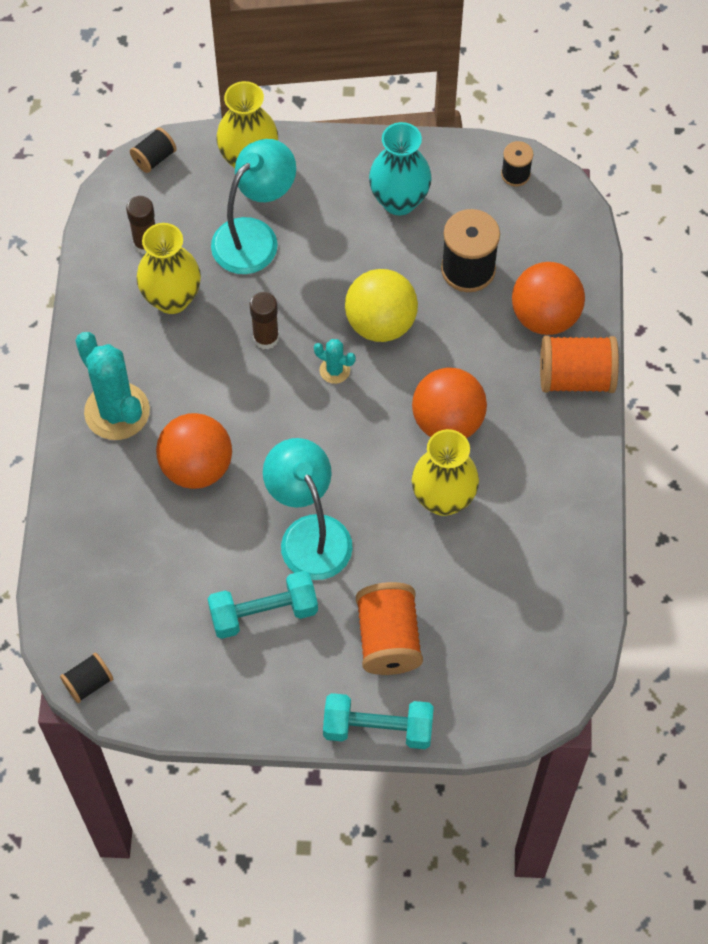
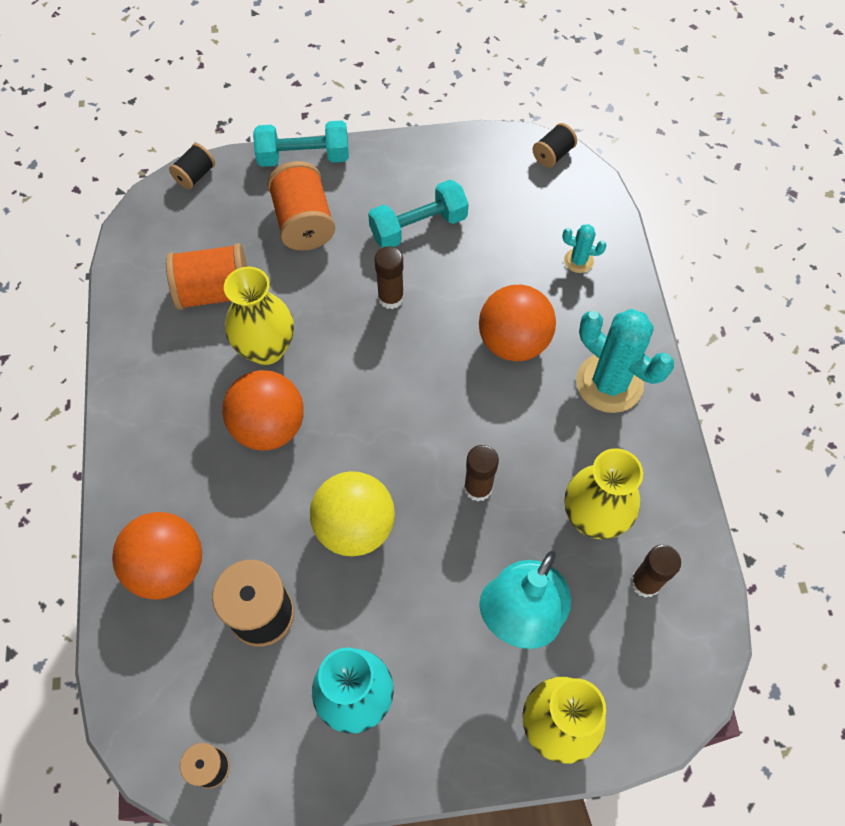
camera: 170 degrees right, 0 degrees up
black spool [130,128,177,173] -> black spool moved to [169,143,215,189]
turquoise lamp [263,438,353,580] -> brown glue stick [375,246,404,309]
turquoise cactus [314,339,356,384] -> turquoise cactus moved to [562,224,607,273]
orange spool [540,336,619,393] -> orange spool moved to [166,243,247,310]

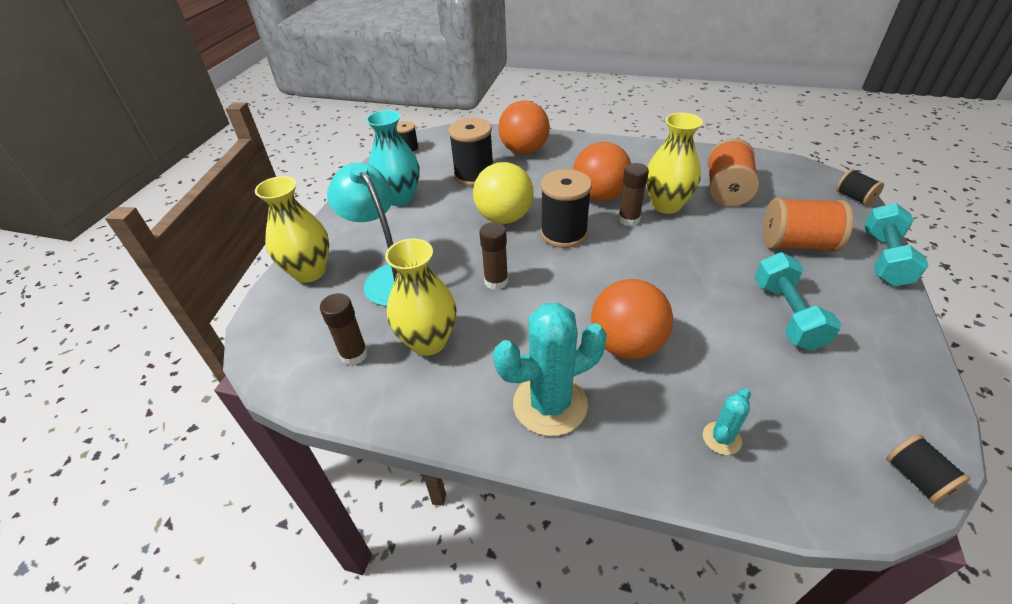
camera: 115 degrees right, 20 degrees down
brown glue stick [375,246,404,309] -> brown glue stick moved to [618,163,649,226]
none -> black spool [541,169,592,248]

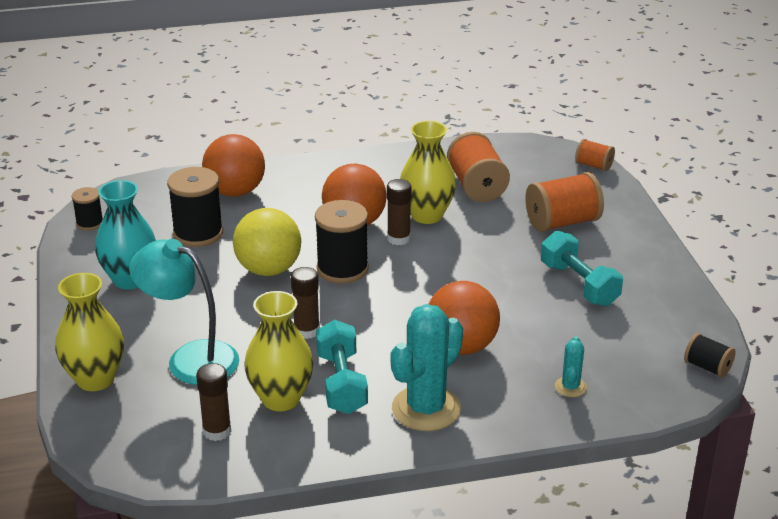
camera: 30 degrees left, 10 degrees down
black spool [836,169,884,206] -> orange spool [575,139,615,171]
turquoise dumbbell [864,203,929,286] -> turquoise dumbbell moved to [316,320,368,414]

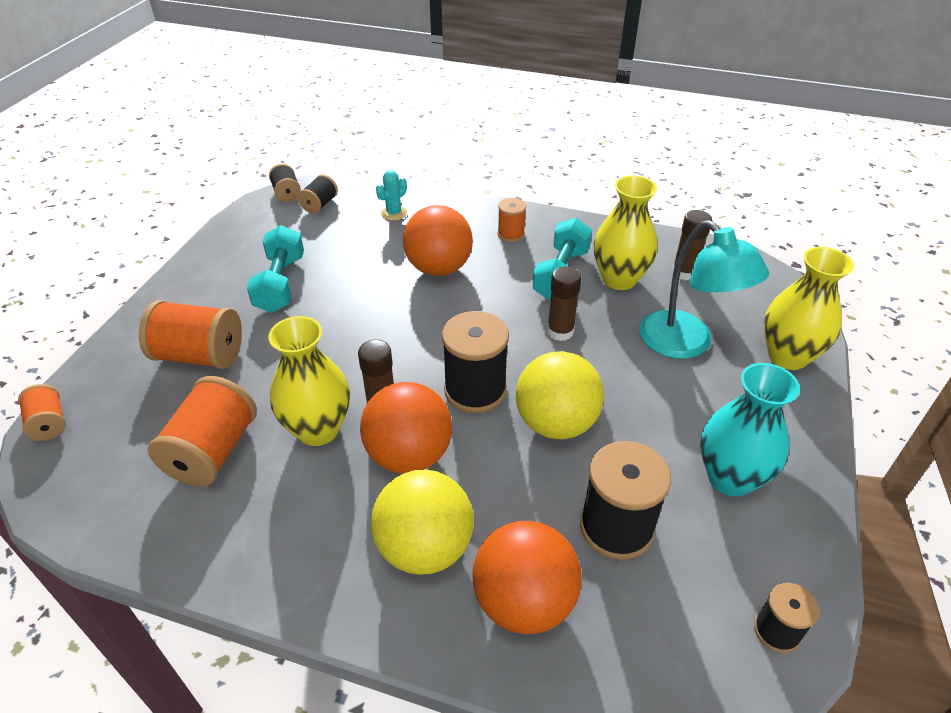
camera: 150 degrees left, 10 degrees up
turquoise cactus [390,304,463,431] -> orange spool [498,198,526,242]
none -> black spool [298,174,338,214]
none -> yellow ball [371,470,474,575]

